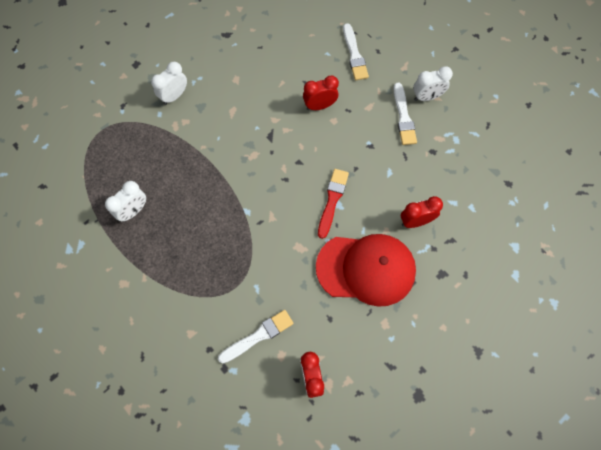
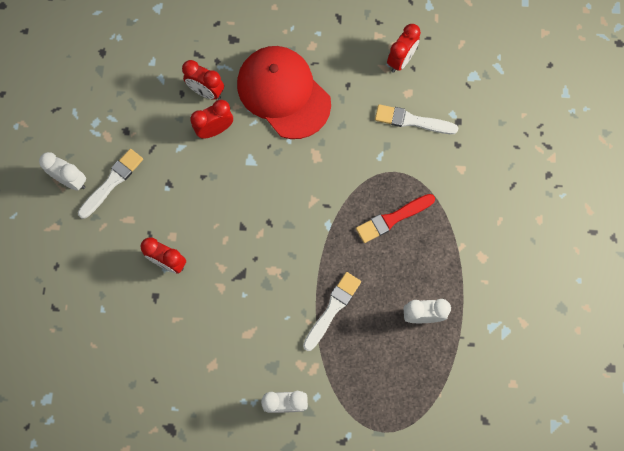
camera: 135 degrees left, 5 degrees up
red brush [318,169,349,239] -> red brush moved to [356,194,435,243]
white brush [343,23,369,80] -> white brush moved to [303,272,361,351]
none -> red clock [190,100,233,139]

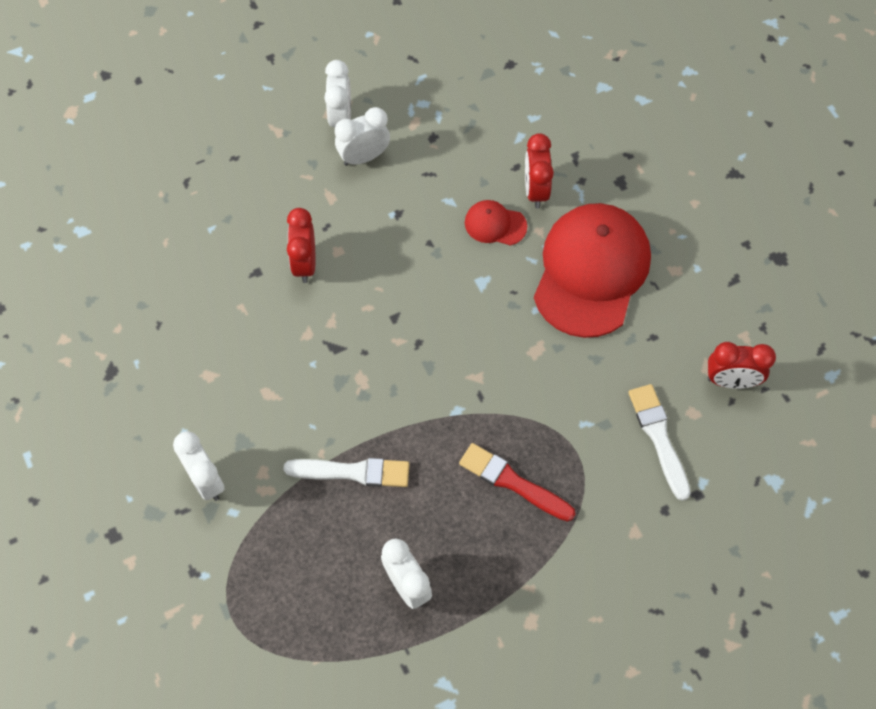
camera: 60 degrees right, 10 degrees down
white brush [78,149,143,219] -> white clock [335,107,390,166]
red clock [190,100,233,139] -> red cap [465,200,527,246]

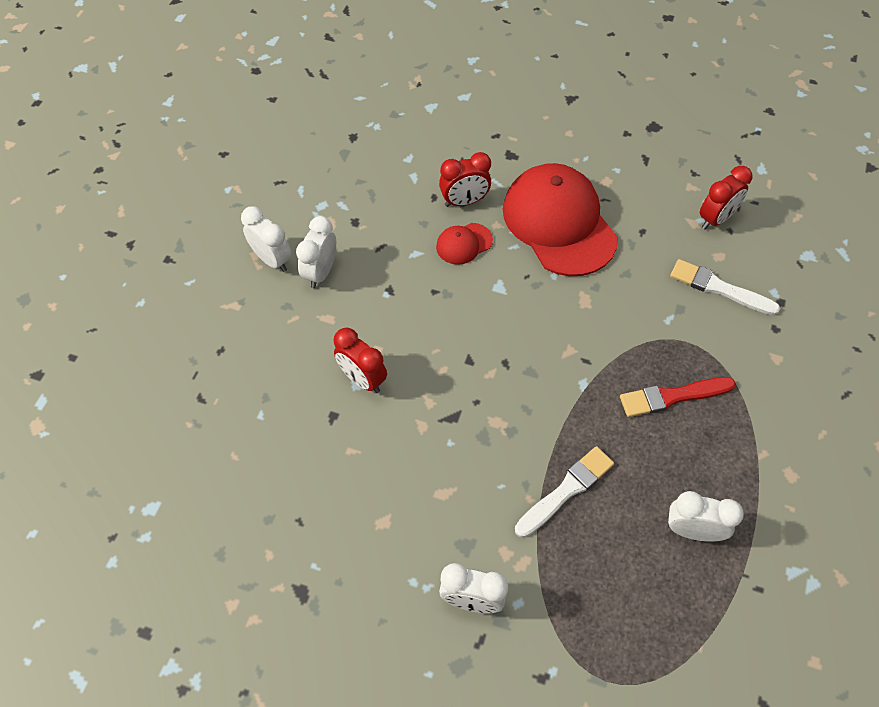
camera: 45 degrees left, 5 degrees down
red clock [525,133,554,209] -> red clock turned 60 degrees counterclockwise [439,152,491,207]

